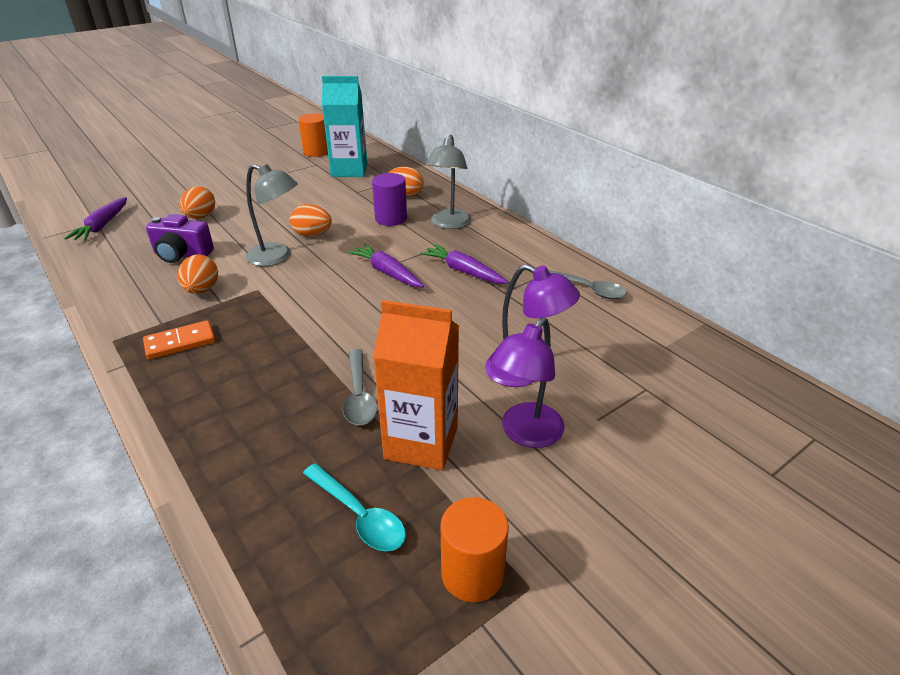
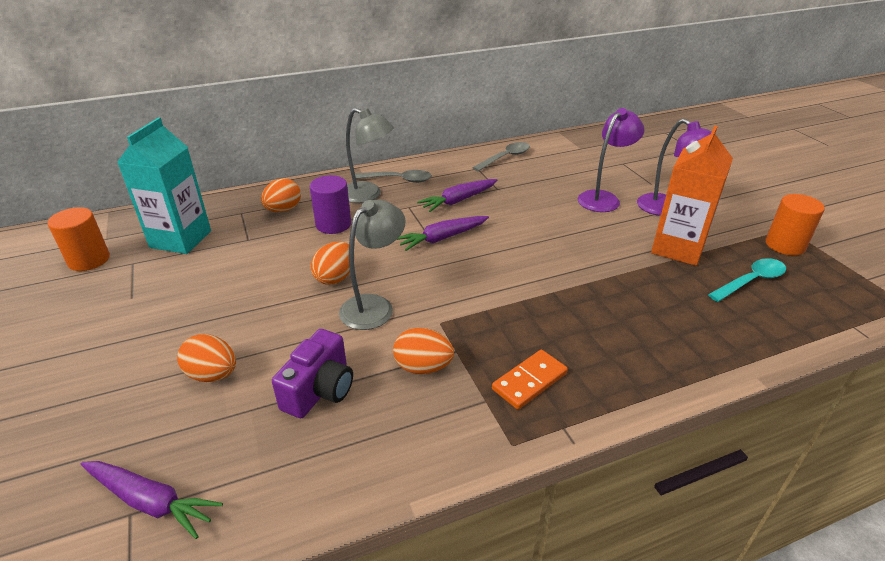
camera: 75 degrees left, 0 degrees up
orange domino [143,320,215,360] -> orange domino turned 60 degrees clockwise [492,350,568,410]
grey spoon [343,349,377,425] -> grey spoon moved to [355,170,432,183]

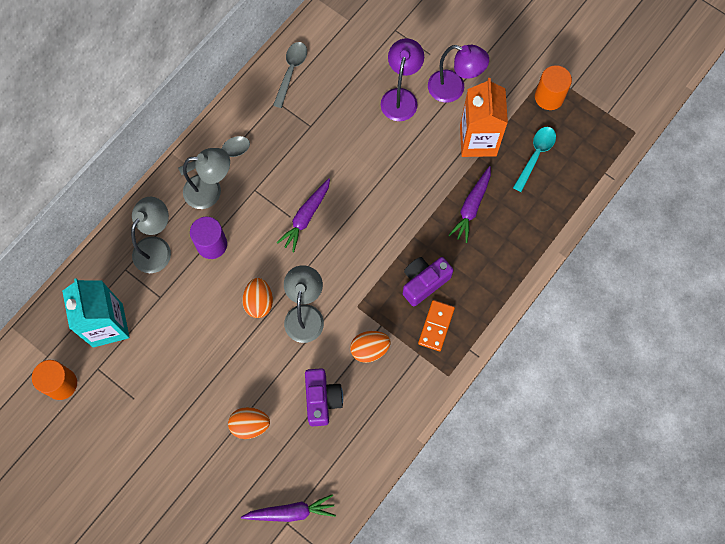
camera: 30 degrees left, 35 degrees up
orange egg [261,178,301,212] -> grey lamp [131,197,171,273]
purple carrot [417,179,498,212] -> purple carrot moved to [449,166,491,243]
none -> purple camera [403,257,453,306]

